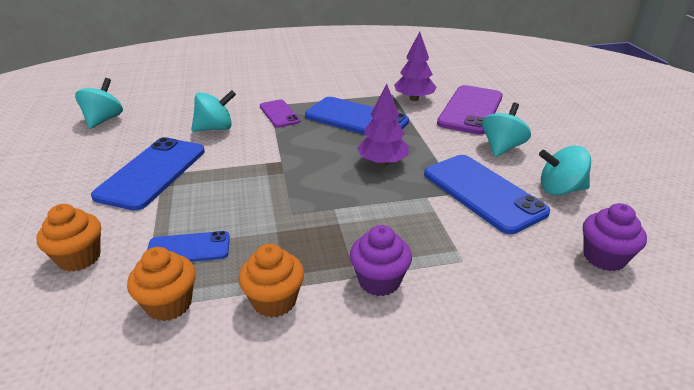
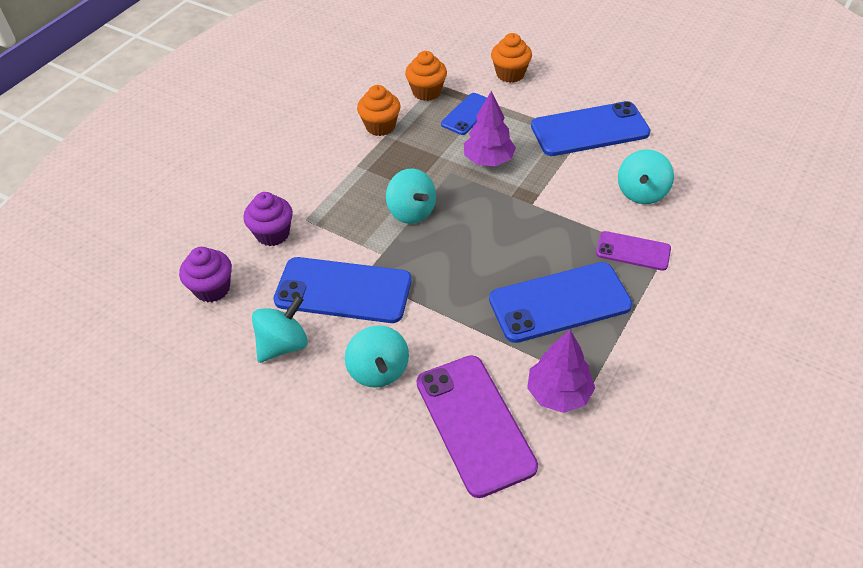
camera: 135 degrees right, 15 degrees up
turquoise spinning top [75,78,123,129] -> turquoise spinning top moved to [386,168,436,224]
blue phone [91,137,205,211] -> blue phone turned 75 degrees counterclockwise [531,101,651,156]
purple cupcake [350,225,412,296] -> purple cupcake moved to [243,192,293,246]
purple tree [357,83,409,166] -> purple tree moved to [464,91,516,166]

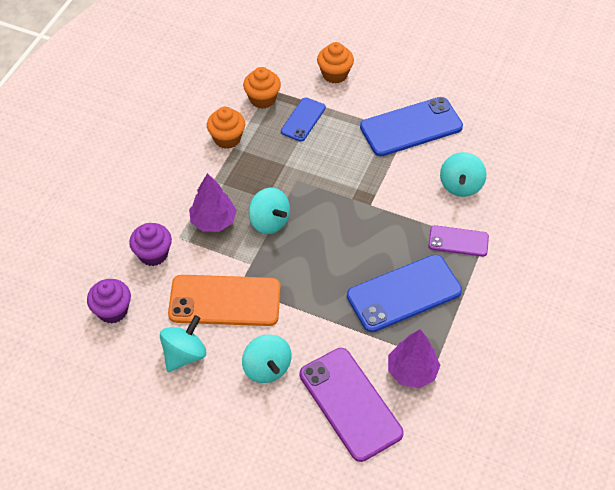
camera: 10 degrees left, 5 degrees up
blue phone [273,257,412,323] -> orange phone [168,275,280,326]
purple tree [464,91,516,166] -> purple tree moved to [189,173,237,232]

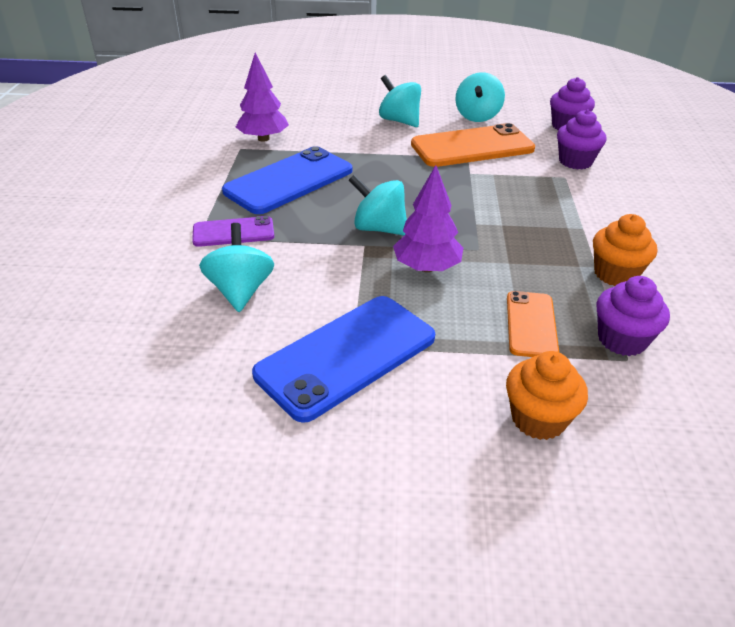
camera: 160 degrees right, 15 degrees down
purple tree [189,173,237,232] -> purple tree moved to [393,165,463,272]
orange cupcake [243,67,281,109] -> purple cupcake [596,276,670,356]
turquoise spinning top [249,188,290,234] -> turquoise spinning top moved to [349,174,407,236]
blue phone [281,97,326,142] -> orange phone [507,291,559,357]
purple phone [300,348,404,462] -> none

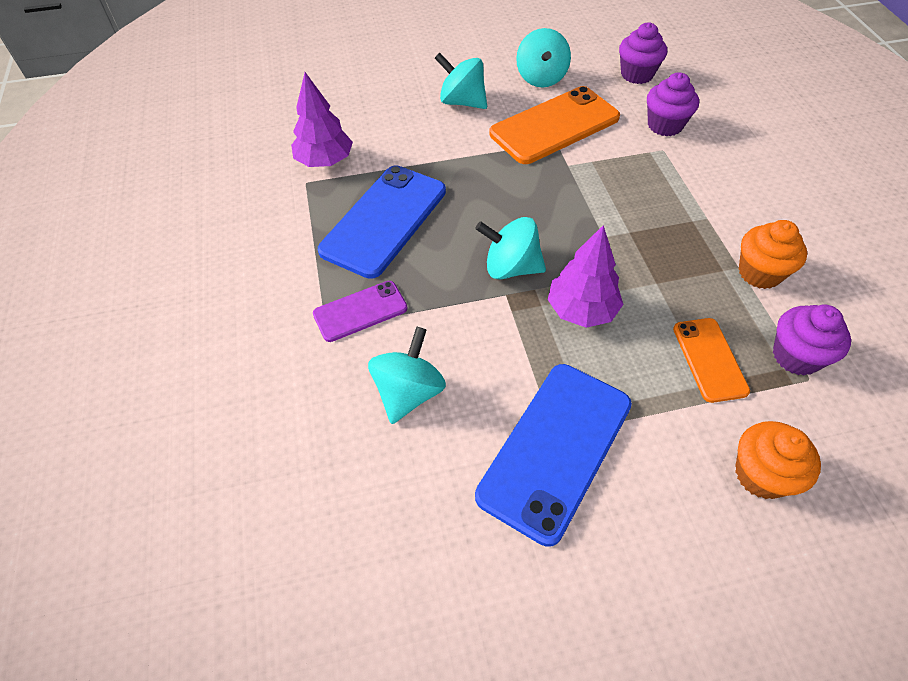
camera: 15 degrees left, 15 degrees up
turquoise spinning top [199,223,274,312] -> turquoise spinning top turned 45 degrees clockwise [368,327,446,424]

